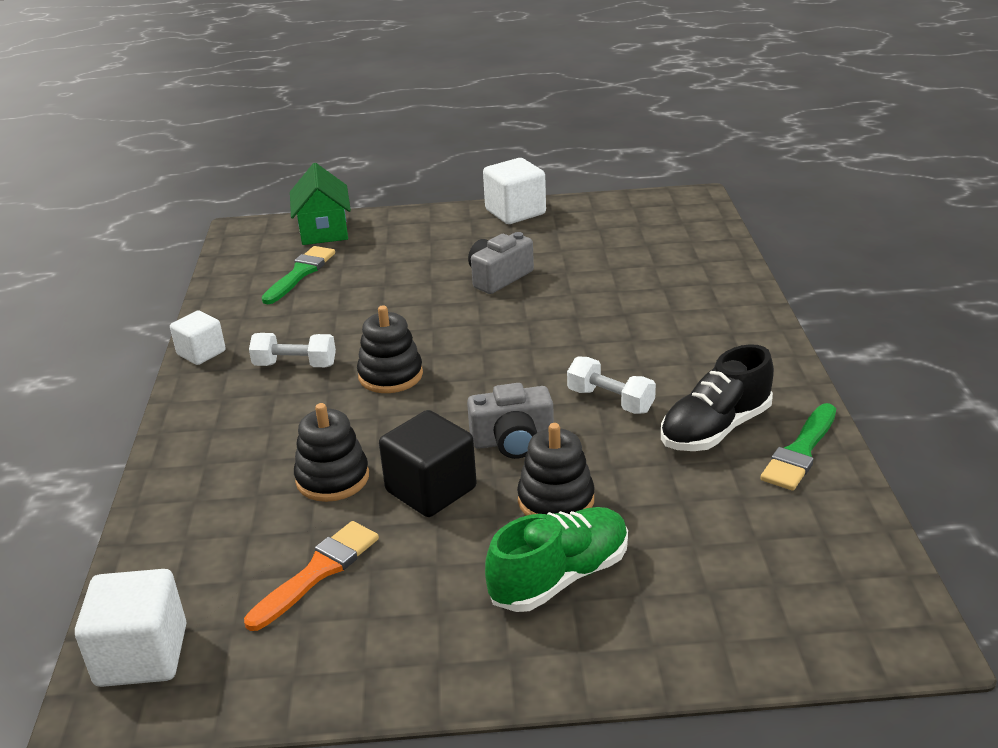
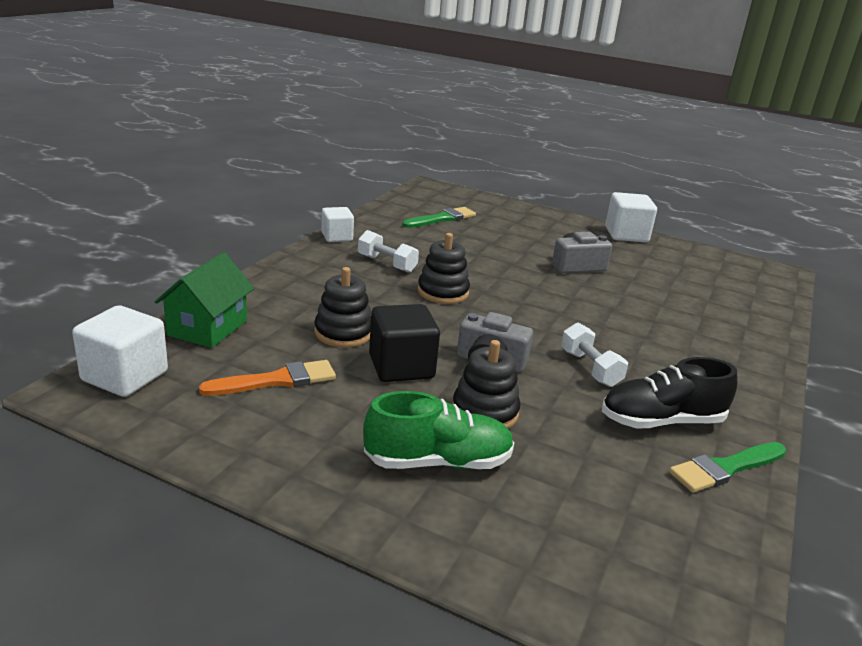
camera: 25 degrees right, 5 degrees down
green house [290,163,351,245] -> green house moved to [155,252,254,348]

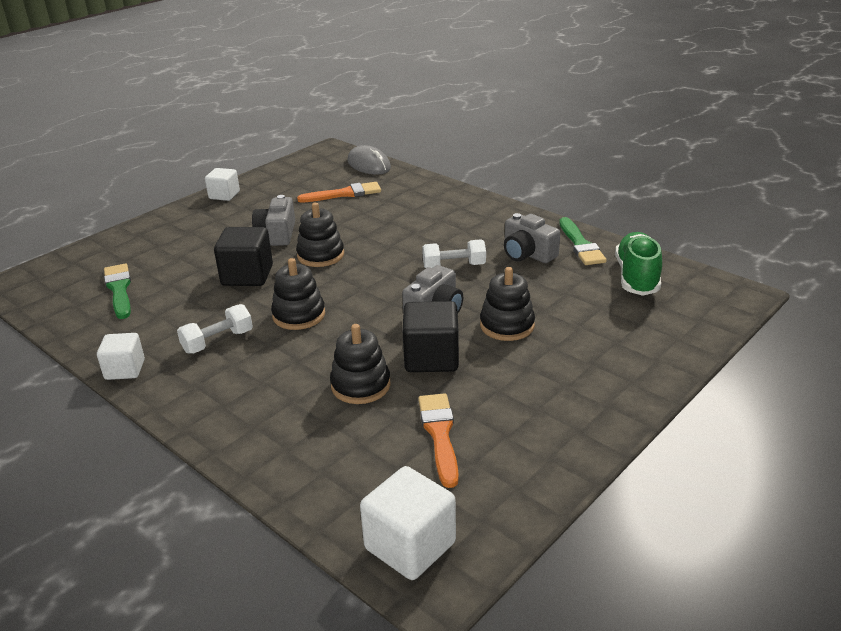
camera: 70 degrees left, 5 degrees up
green house [155,252,254,348] -> none
green shoe [363,391,514,469] -> green shoe moved to [615,232,662,296]
black shoe [602,357,738,428] -> grey camera [504,213,560,263]
white cube [605,192,657,242] -> white cube [205,168,240,201], size x0.65
none -> black cube [214,227,273,286]
none -> black stacking toy [296,202,344,267]
none -> orange brush [297,182,381,203]
none -> grey mouse [347,145,391,175]

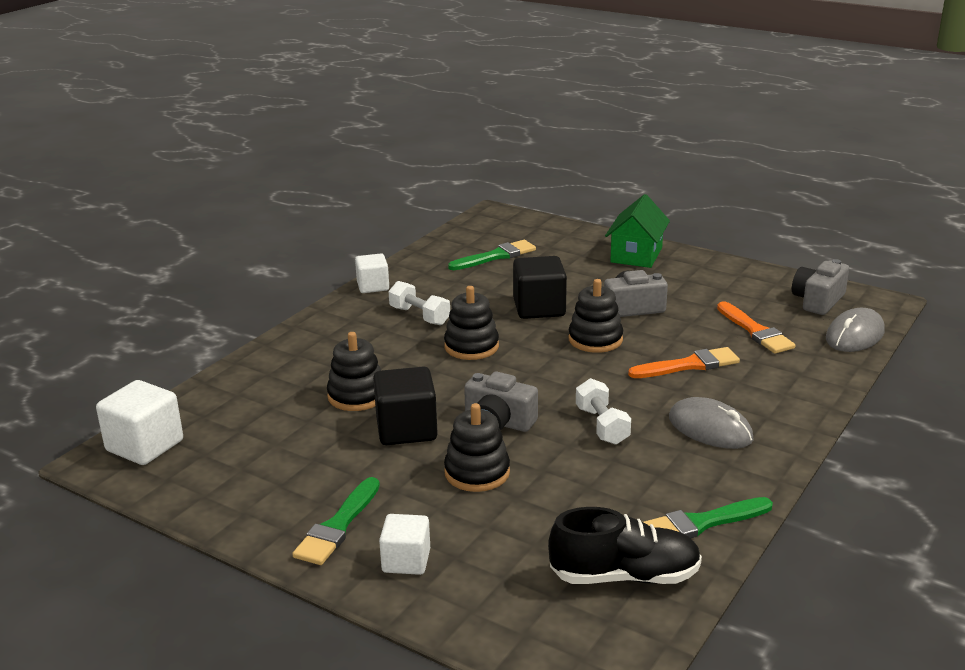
camera: 80 degrees right, 5 degrees down
white cube [205,168,240,201] -> white cube moved to [379,514,430,575]
orange brush [418,393,459,488] -> orange brush moved to [628,347,740,378]
grey camera [504,213,560,263] -> grey camera moved to [792,259,849,315]
green shoe [615,232,662,296] -> black shoe [548,507,702,584]
none -> green brush [292,477,380,565]
none -> green house [605,194,670,268]
none -> grey mouse [669,397,754,449]

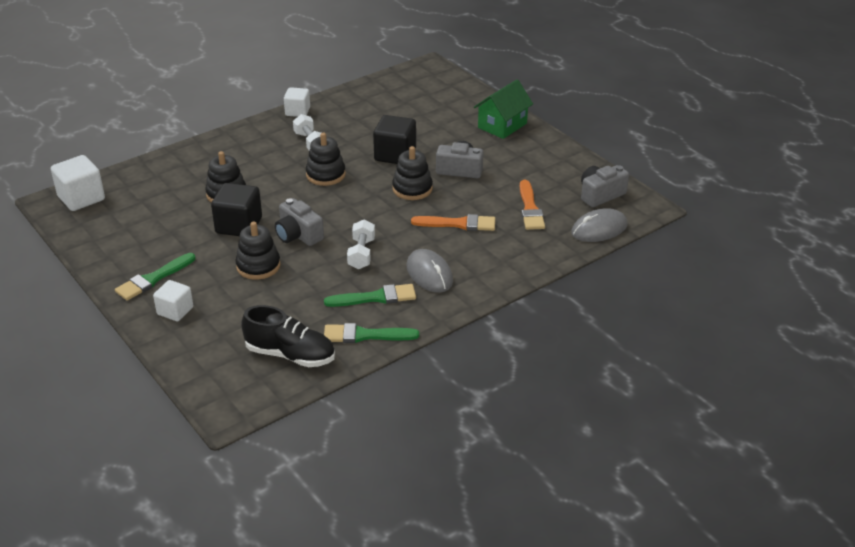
camera: 20 degrees right, 10 degrees up
green brush [448,240,536,270] -> green brush moved to [324,284,416,307]

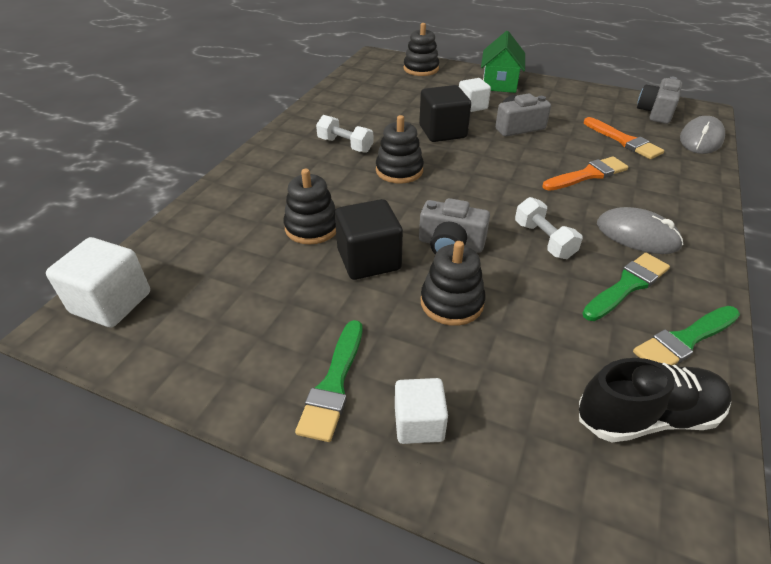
camera: 30 degrees left, 5 degrees up
white cube [284,87,310,117] -> white cube moved to [459,78,491,112]
black stacking toy [392,146,433,200] -> black stacking toy moved to [404,23,439,76]

